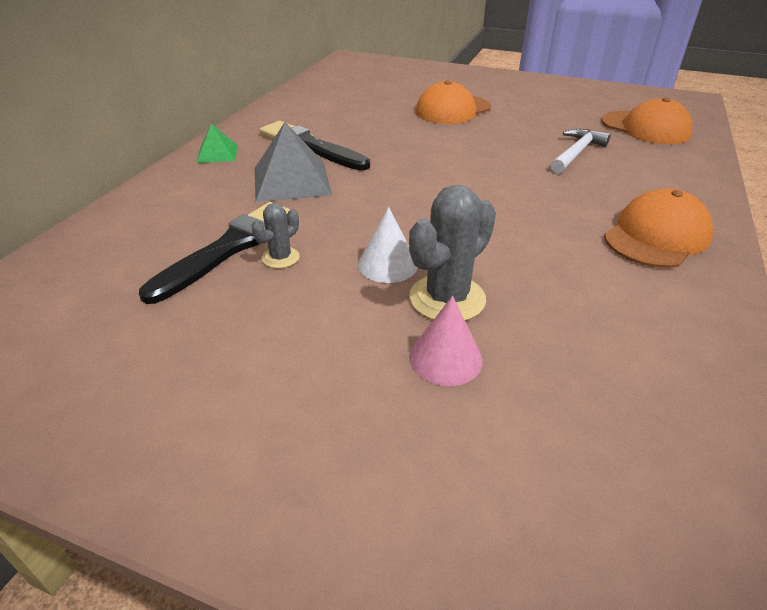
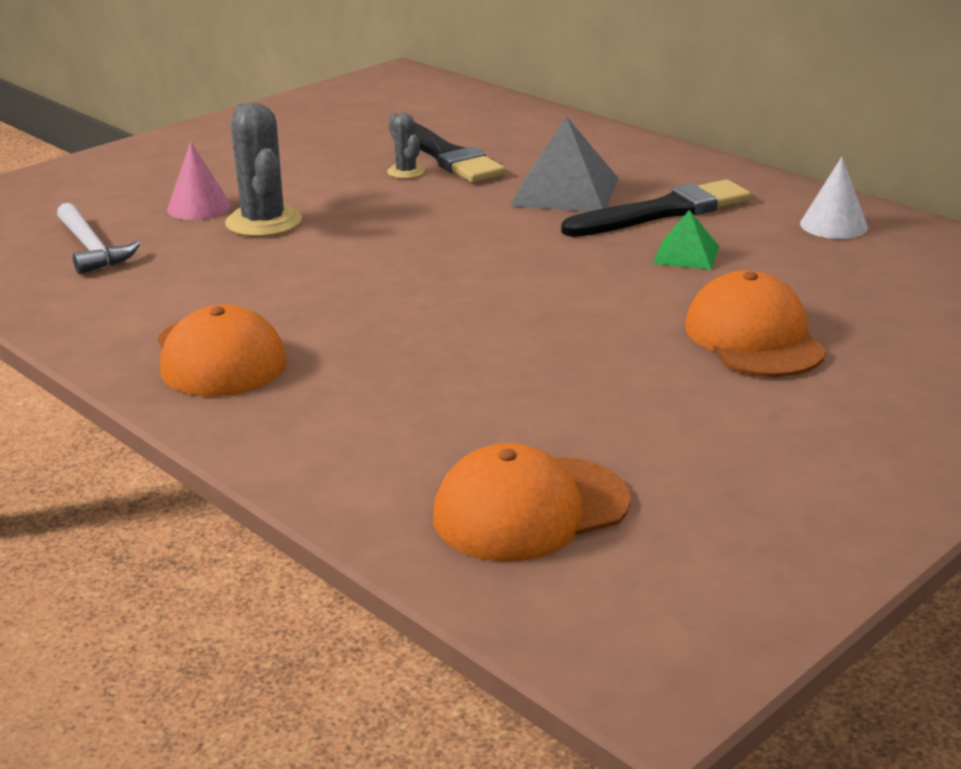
camera: 115 degrees right, 10 degrees down
green pyramid [196,124,237,163] -> green pyramid moved to [653,210,719,270]
white cone [358,207,418,283] -> white cone moved to [800,157,868,239]
white hammer [551,129,611,174] -> white hammer moved to [57,203,140,274]

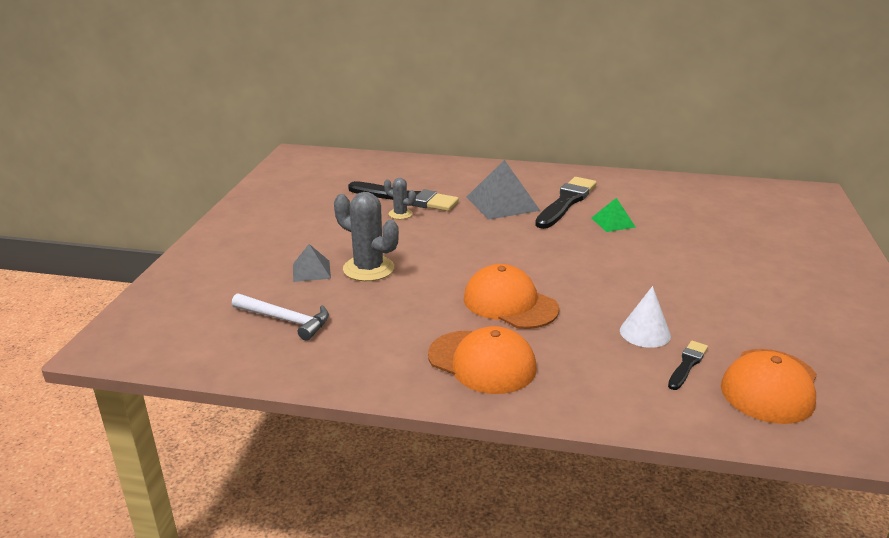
camera: 35 degrees left, 0 degrees up
pink cone [167,142,231,220] -> grey pyramid [293,244,331,282]
orange cap [685,270,826,377] -> orange cap moved to [463,264,559,329]
white cone [800,157,868,239] -> white cone moved to [620,286,671,348]
none -> black brush [668,341,708,390]

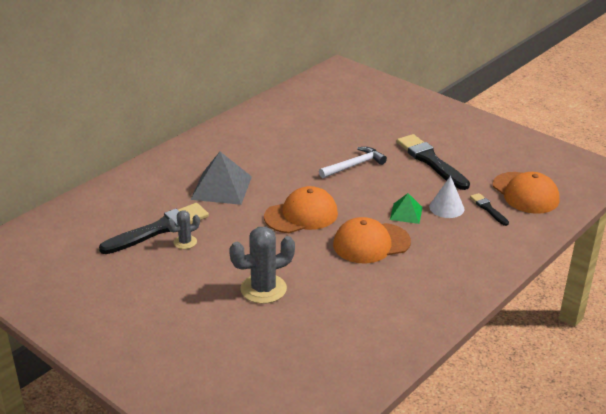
camera: 60 degrees left, 5 degrees up
white hammer [232,293,329,341] -> white hammer moved to [319,147,387,178]
grey pyramid [293,244,331,282] -> none
orange cap [428,326,537,394] -> orange cap moved to [264,186,338,233]
black brush [535,177,597,229] -> black brush moved to [397,134,470,190]
green pyramid [591,198,636,232] -> green pyramid moved to [390,193,423,224]

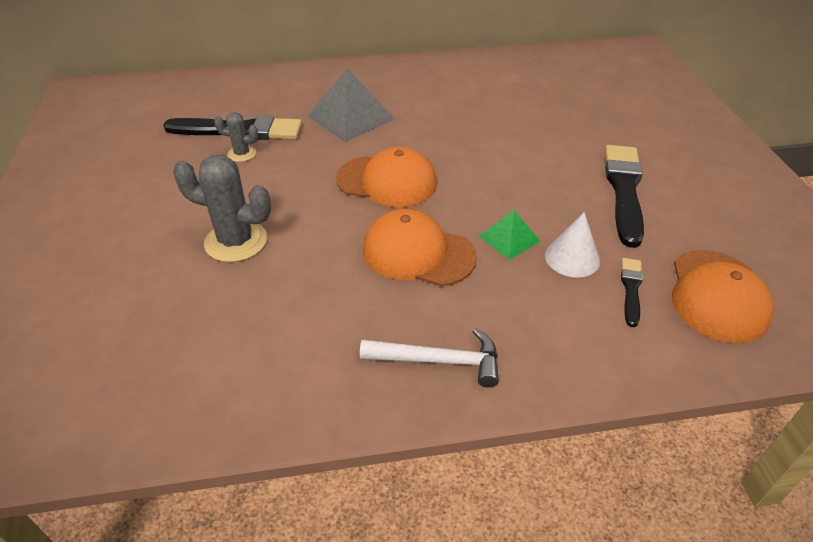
camera: 40 degrees right, 10 degrees up
white hammer [319,147,387,178] -> white hammer moved to [360,328,499,387]

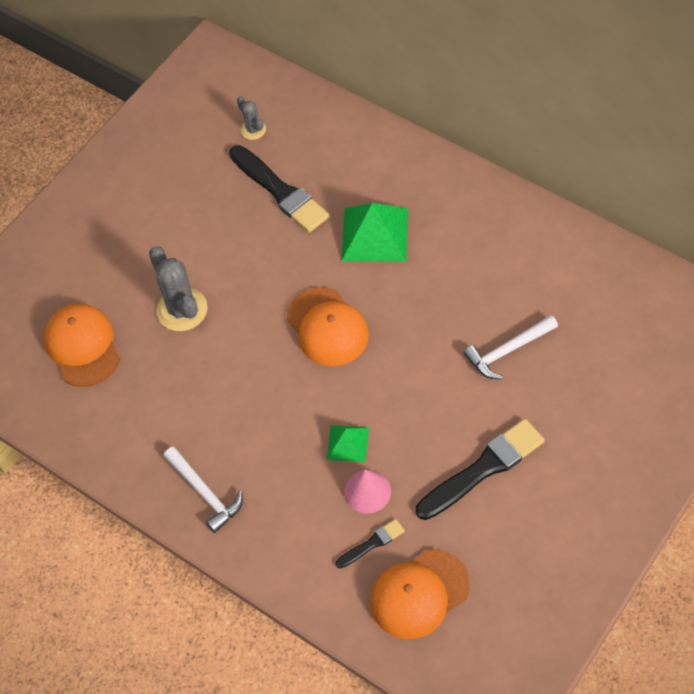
camera: 50 degrees right, 15 degrees up
grey cactus [214,112,258,162] -> grey cactus moved to [237,96,266,140]
grey pyramid [307,68,395,142] -> green pyramid [341,203,408,261]
orange cap [363,209,477,287] -> orange cap moved to [44,303,120,387]
white cone [545,212,600,278] -> pink cone [344,470,391,514]
none -> white hammer [463,315,558,379]

